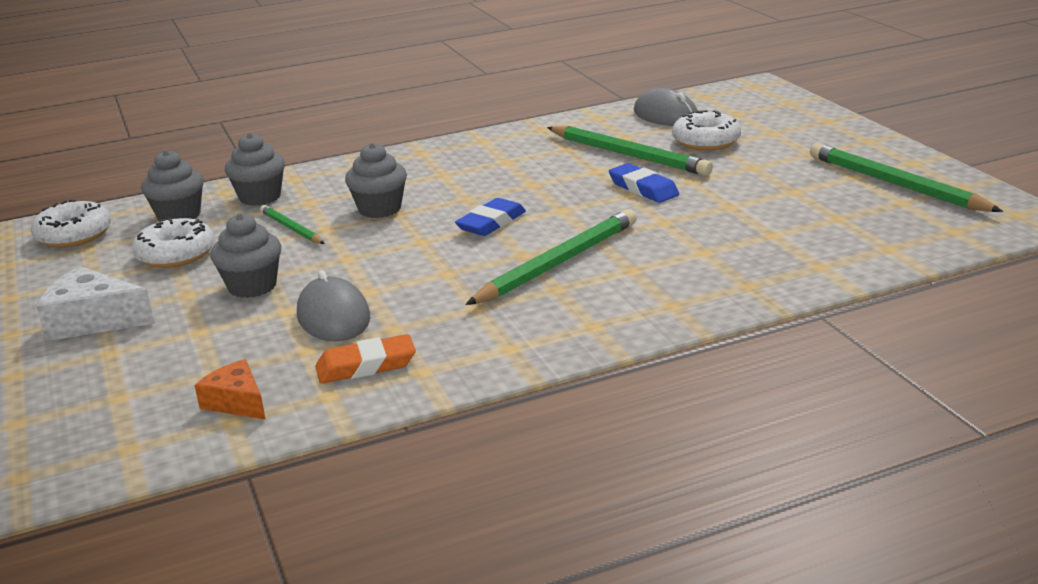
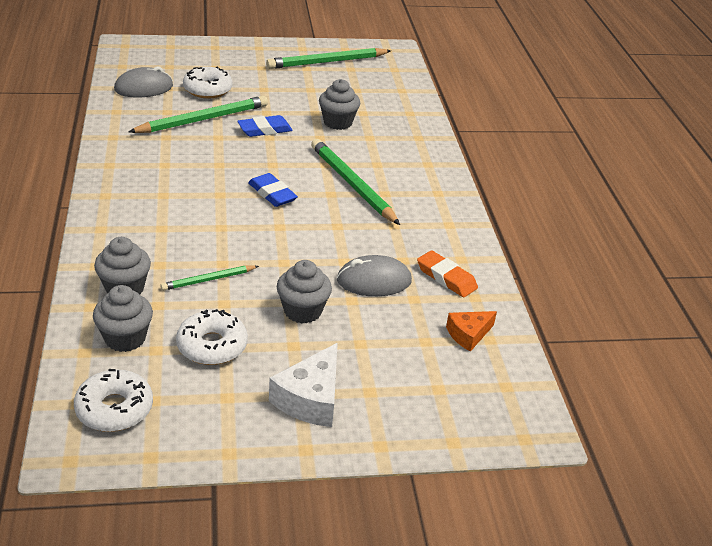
camera: 80 degrees left, 10 degrees up
orange eraser [315,334,416,383] -> orange eraser turned 45 degrees counterclockwise [417,250,478,297]
grey cupcake [345,143,407,218] -> grey cupcake moved to [319,79,360,130]

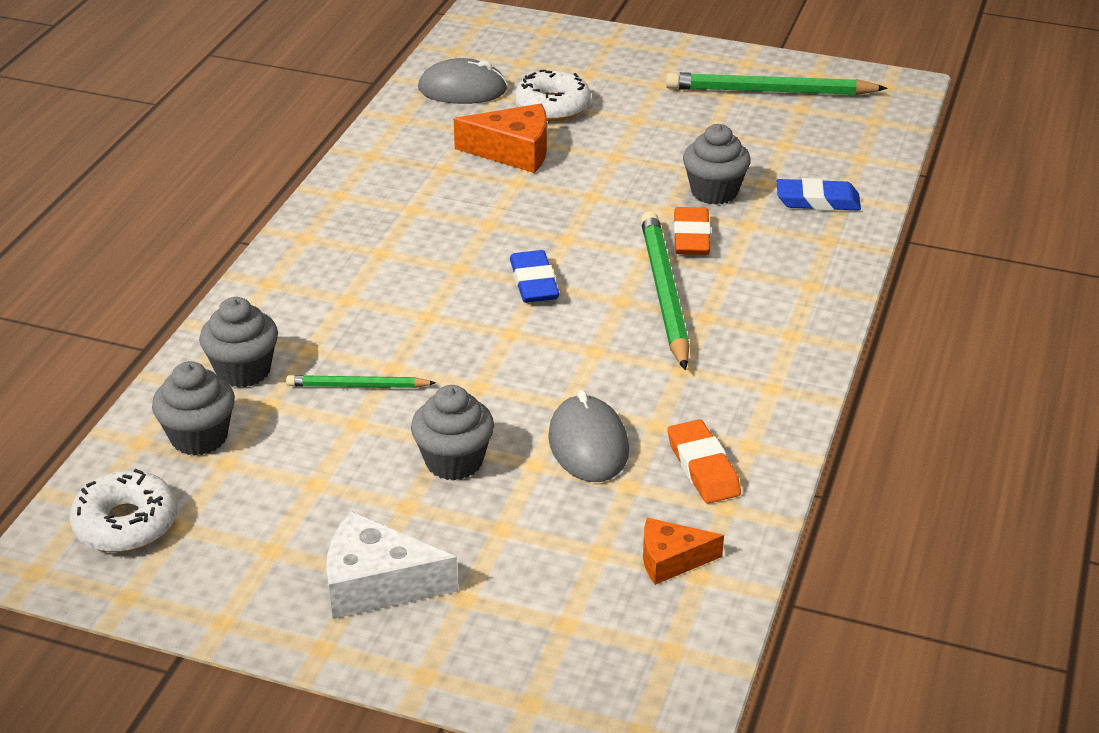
camera: 30 degrees right, 0 degrees up
green pencil [128,96,268,133] -> orange cheese [454,104,547,173]
white donut [176,309,248,365] -> none
blue eraser [237,115,293,137] -> blue eraser moved to [777,178,861,211]
white cheese [269,343,338,427] -> white cheese turned 45 degrees clockwise [326,511,458,619]
grey mouse [337,255,412,296] -> grey mouse turned 60 degrees clockwise [548,390,629,482]
none -> orange eraser [673,207,711,255]

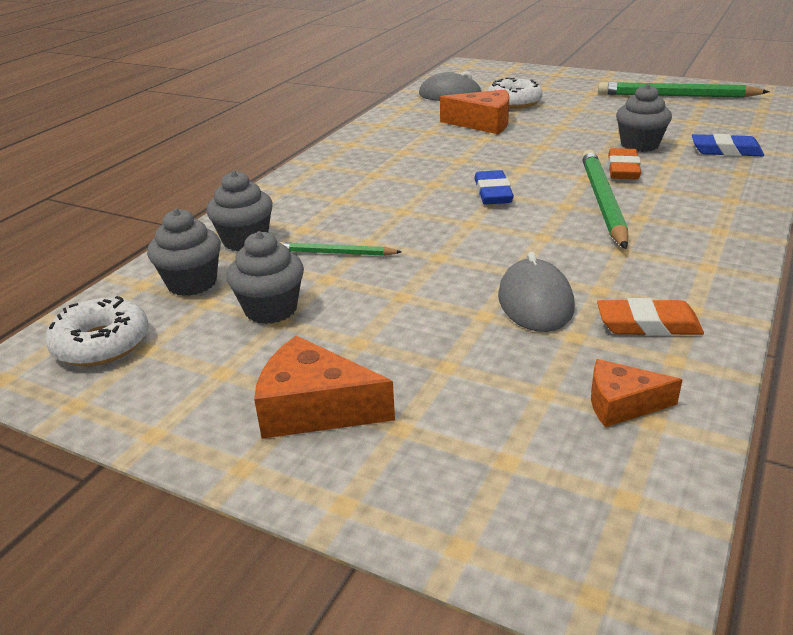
camera: 10 degrees right, 5 degrees down
white cheese [326,511,458,619] -> orange cheese [254,335,395,439]
grey cupcake [411,385,494,480] -> grey cupcake moved to [226,231,304,324]
orange eraser [667,419,741,503] -> orange eraser turned 75 degrees counterclockwise [597,298,704,336]

